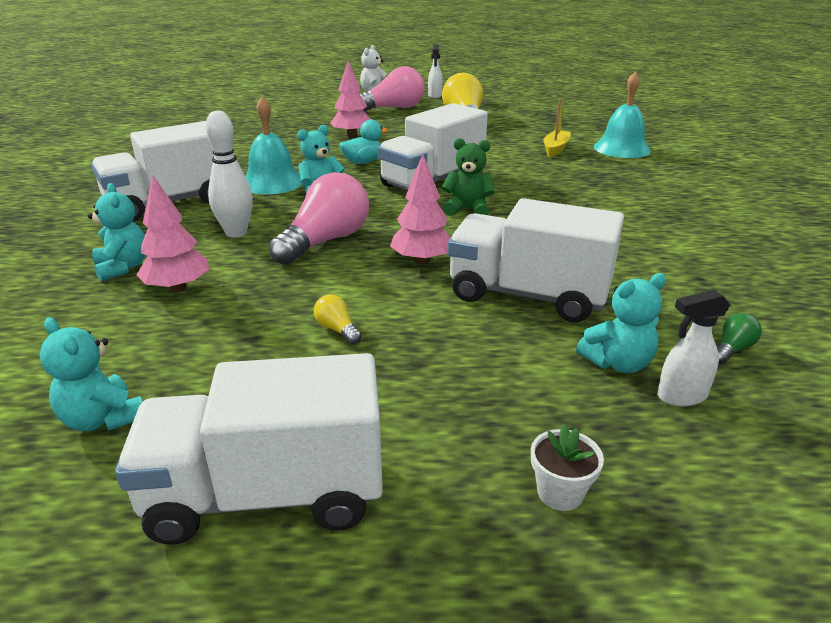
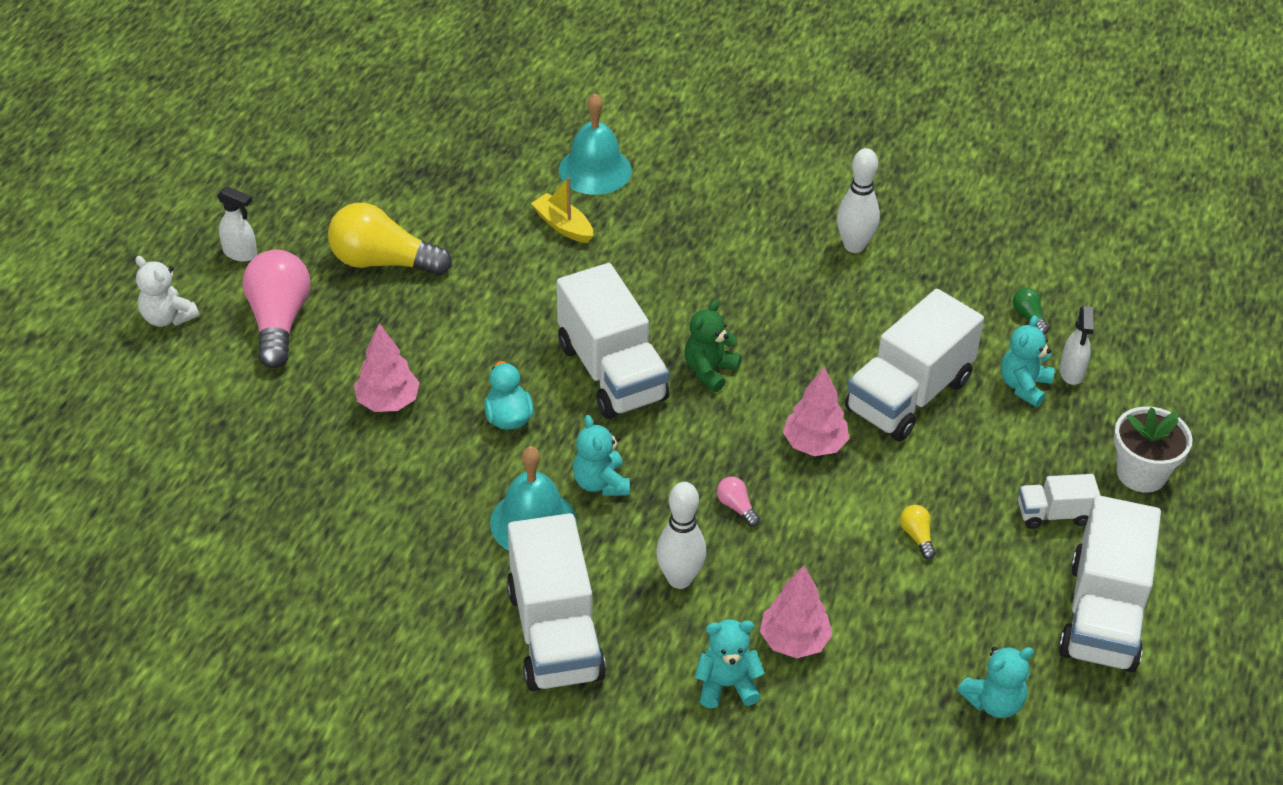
camera: 70 degrees left, 15 degrees up
pink light bulb [269,172,369,265] -> pink light bulb [717,477,760,527], size x0.42
yellow light bulb [314,294,361,344] -> yellow light bulb turned 90 degrees clockwise [900,505,936,559]
white flower pot [531,424,604,511] -> white flower pot [1114,406,1192,493], size x1.71
turquoise teddy bear [576,273,666,373] -> turquoise teddy bear turned 150 degrees counterclockwise [1001,315,1055,407]
none -> white bowling pin [837,148,880,253]
none -> white truck [1018,474,1100,529]

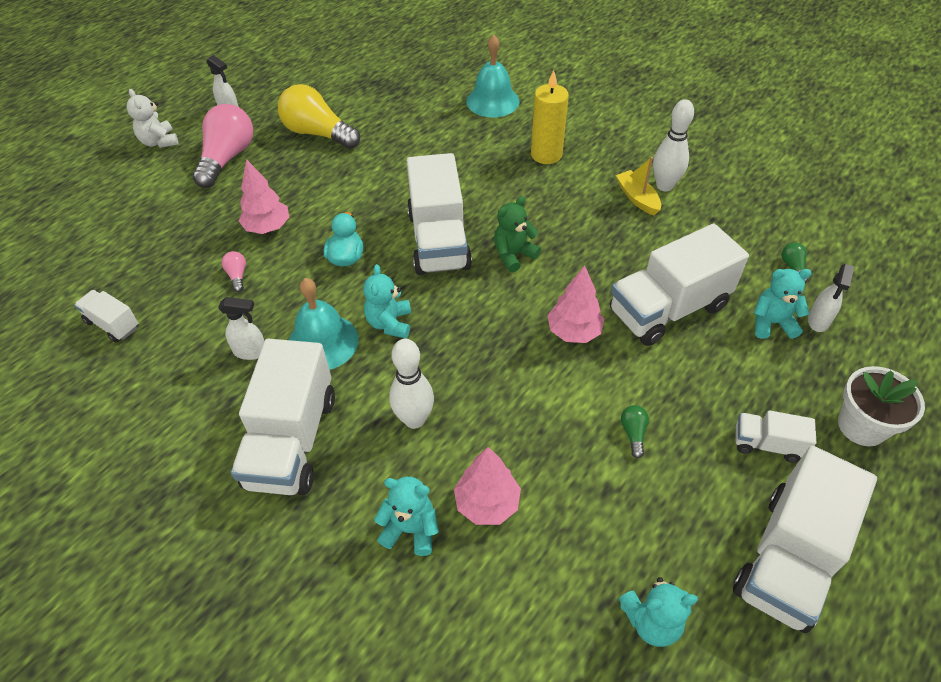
camera: 20 degrees right, 5 degrees up
yellow boat [531,177,593,243] -> yellow boat moved to [616,157,661,215]
pink light bulb [717,477,760,527] -> pink light bulb moved to [222,251,246,292]
yellow light bulb [900,505,936,559] -> green light bulb [621,405,649,458]
turquoise teddy bear [1001,315,1055,407] -> turquoise teddy bear turned 45 degrees clockwise [754,269,812,339]
none -> white truck [74,290,139,342]
none -> white spray bottle [218,297,264,360]
none -> yellow candle [531,70,569,164]

